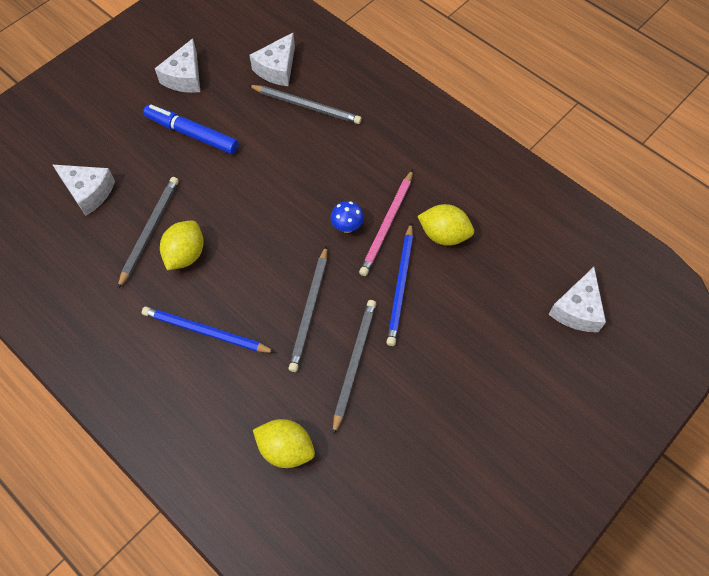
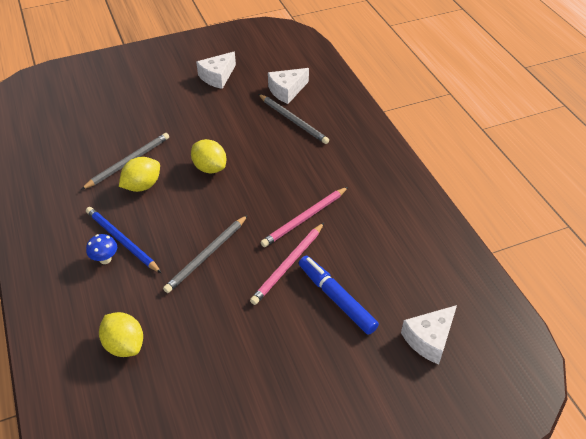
camera: 25 degrees right, 15 degrees down
white cheese [53,165,115,216] -> none
blue marker [143,104,239,154] -> blue marker moved to [299,256,379,335]
blue mushroom [331,201,364,233] -> blue mushroom moved to [86,234,117,264]
grey pencil [333,300,376,435] -> none
blue pencil [386,222,413,346] -> pink pencil [250,223,324,305]
yellow lemon [417,204,474,246] -> yellow lemon moved to [191,139,226,173]

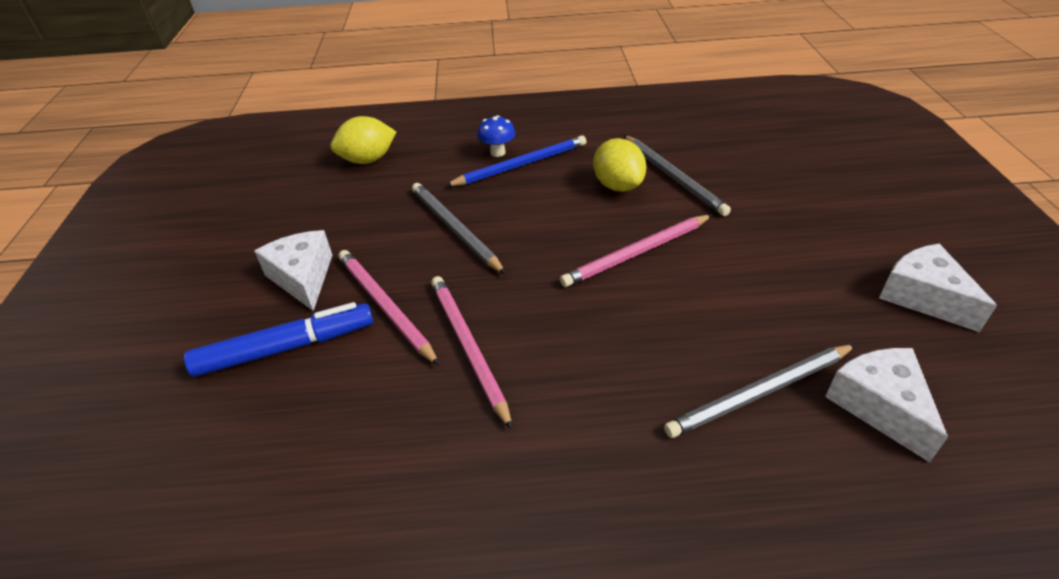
camera: 110 degrees right, 5 degrees down
yellow lemon [191,139,226,173] -> pink pencil [560,215,712,287]
white cheese [401,305,457,364] -> white cheese moved to [254,230,332,311]

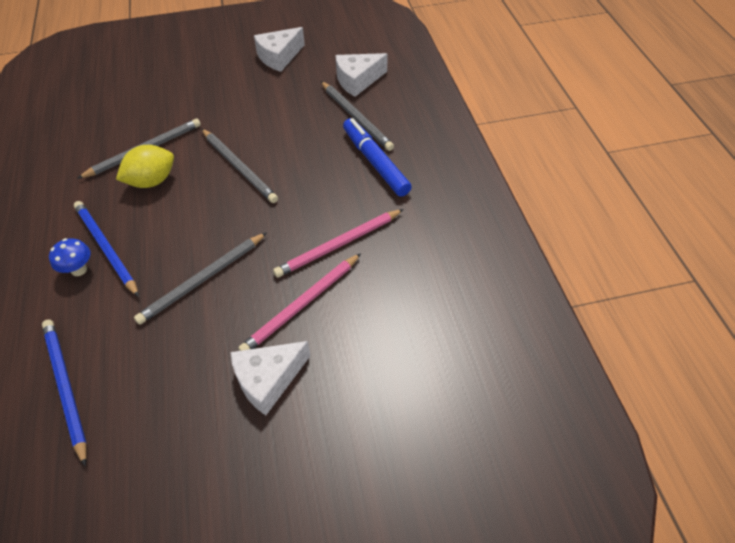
camera: 100 degrees left, 10 degrees up
blue marker [184,302,373,377] -> blue marker moved to [343,118,412,197]
yellow lemon [330,116,396,164] -> blue pencil [42,320,87,467]
pink pencil [560,215,712,287] -> grey pencil [202,129,278,203]

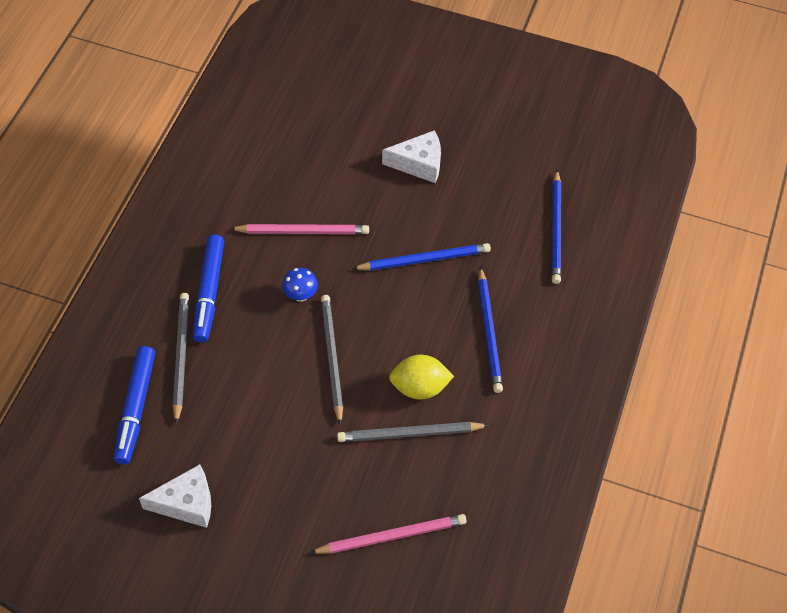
camera: 150 degrees left, 5 degrees up
blue mushroom [49,238,90,276] -> blue mushroom moved to [282,268,318,302]
grey pencil [134,232,267,325] -> blue pencil [352,243,491,271]
pink pencil [238,253,361,351] -> pink pencil moved to [310,514,467,554]
white cheese [335,53,387,97] -> blue marker [114,346,155,464]

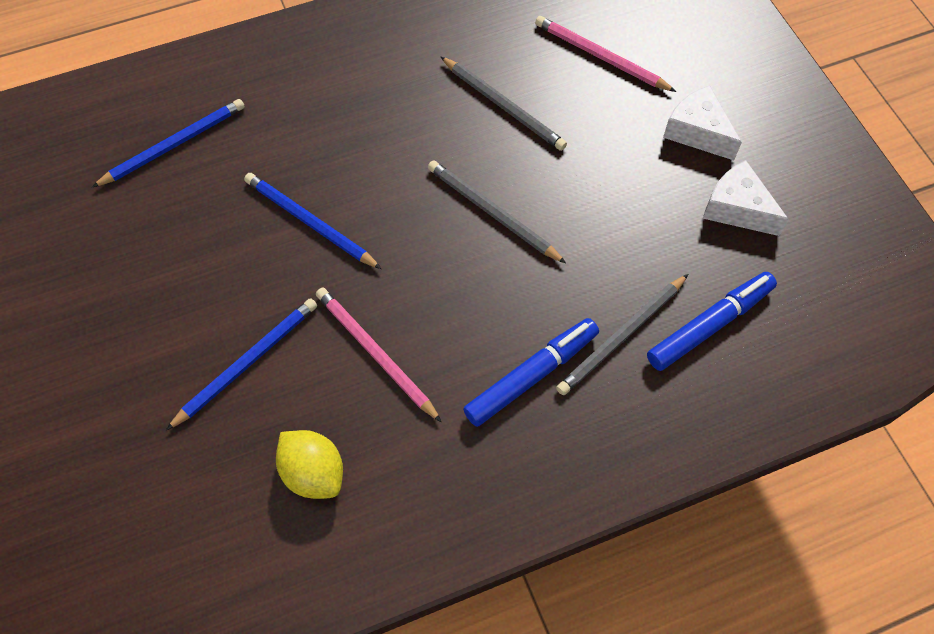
camera: 130 degrees left, 5 degrees up
blue mushroom [282,268,318,302] -> none
grey pencil [321,295,343,425] -> grey pencil turned 90 degrees clockwise [428,160,566,263]
white cheese [382,130,441,183] -> white cheese moved to [663,86,742,160]
yellow lemon [389,355,454,400] -> yellow lemon moved to [276,430,343,499]
blue pencil [478,266,503,393] -> blue pencil moved to [166,298,317,430]

